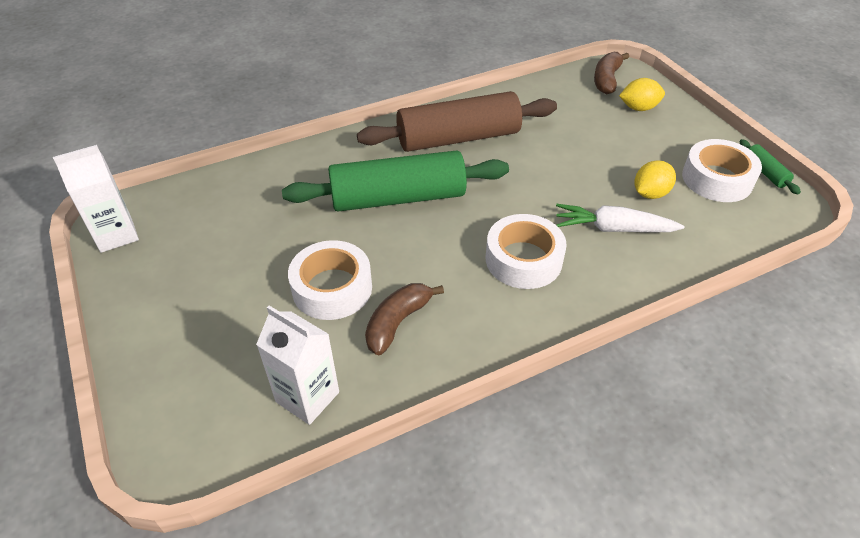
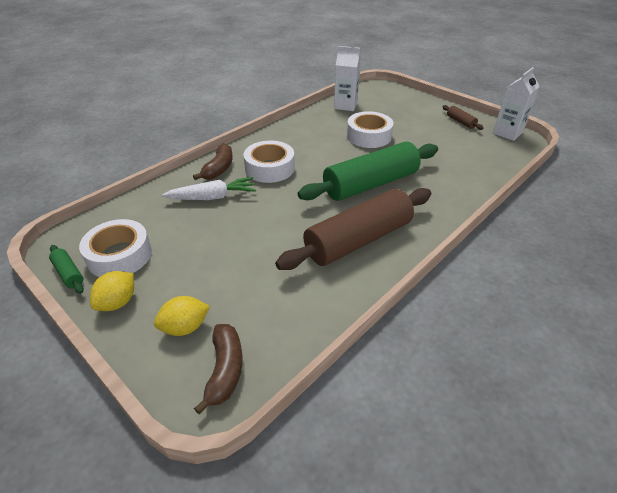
camera: 160 degrees right, 5 degrees down
brown banana [365,283,444,355] -> brown banana moved to [193,143,233,180]
yellow lemon [635,160,676,199] -> yellow lemon moved to [90,271,134,311]
none -> brown rolling pin [442,105,484,130]

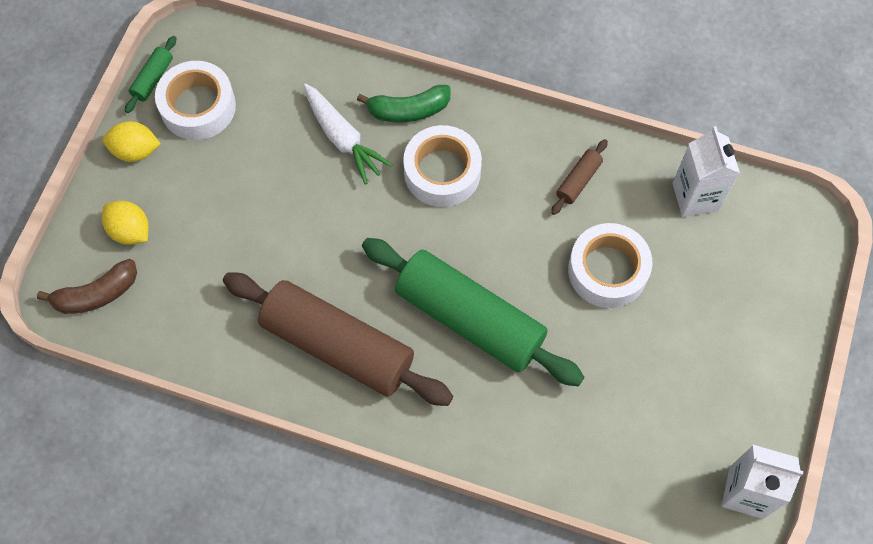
camera: 65 degrees right, 25 degrees up
brown banana [193,143,233,180] -> green banana [357,85,451,123]
brown rolling pin [442,105,484,130] -> brown rolling pin moved to [551,139,608,215]

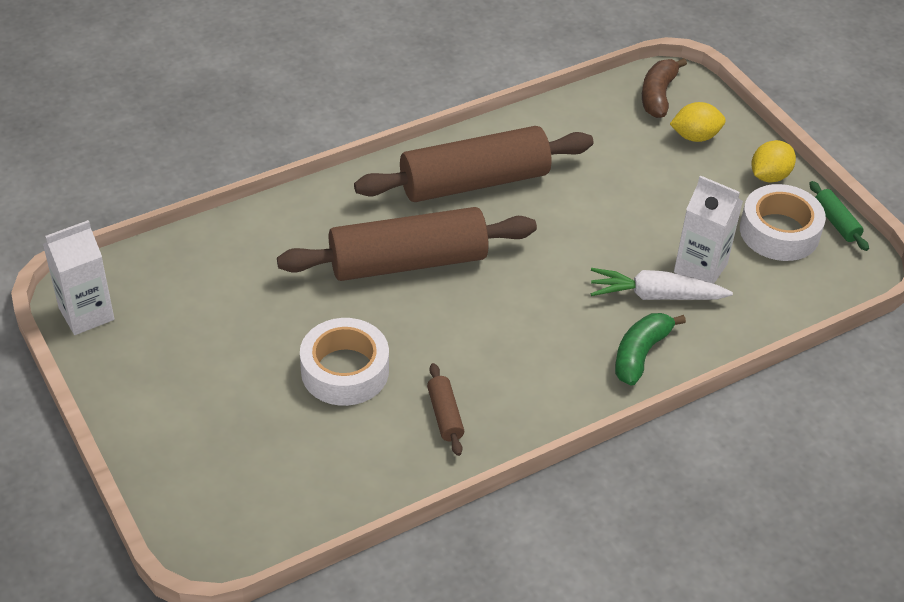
camera: 130 degrees right, 20 degrees down
green rolling pin [362,238,584,387] -> brown rolling pin [277,207,537,281]
white tape [403,125,482,207] -> none
white carton [672,126,740,217] -> white carton moved to [674,175,743,284]

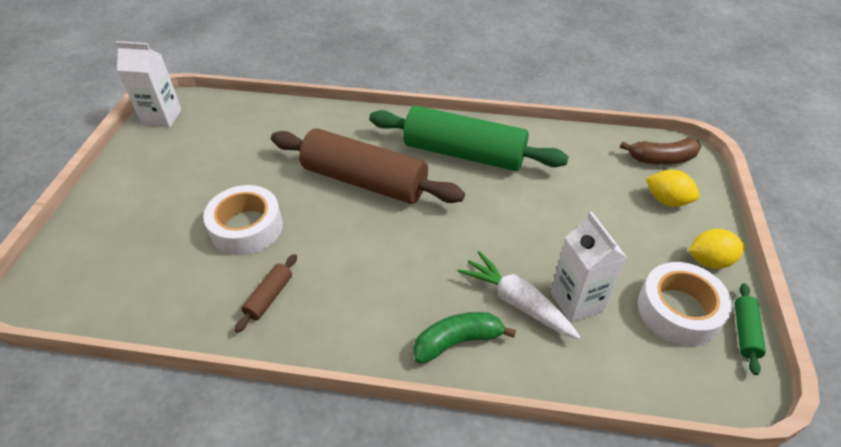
camera: 40 degrees right, 0 degrees up
brown rolling pin [354,126,594,202] -> green rolling pin [369,106,569,171]
brown banana [642,58,687,118] -> brown banana turned 150 degrees counterclockwise [620,138,701,165]

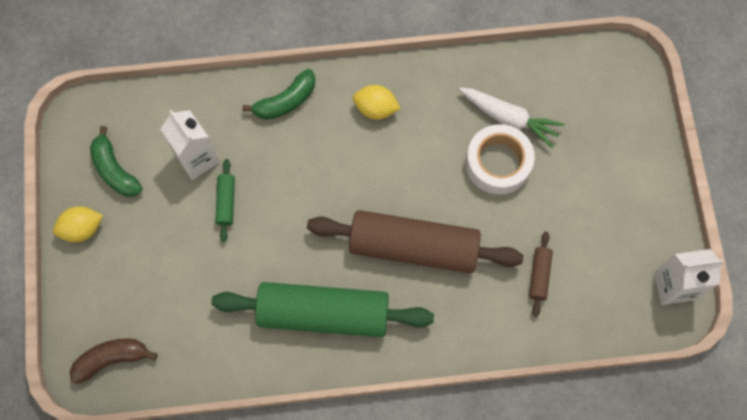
camera: 165 degrees right, 25 degrees up
brown rolling pin [235,254,297,333] -> brown rolling pin moved to [529,232,553,317]
white carrot [458,251,580,339] -> white carrot moved to [459,87,564,148]
white tape [638,262,733,346] -> green banana [90,126,142,197]
yellow lemon [646,170,700,207] -> yellow lemon moved to [353,85,401,120]
green rolling pin [734,283,766,375] -> green rolling pin moved to [215,159,235,242]

